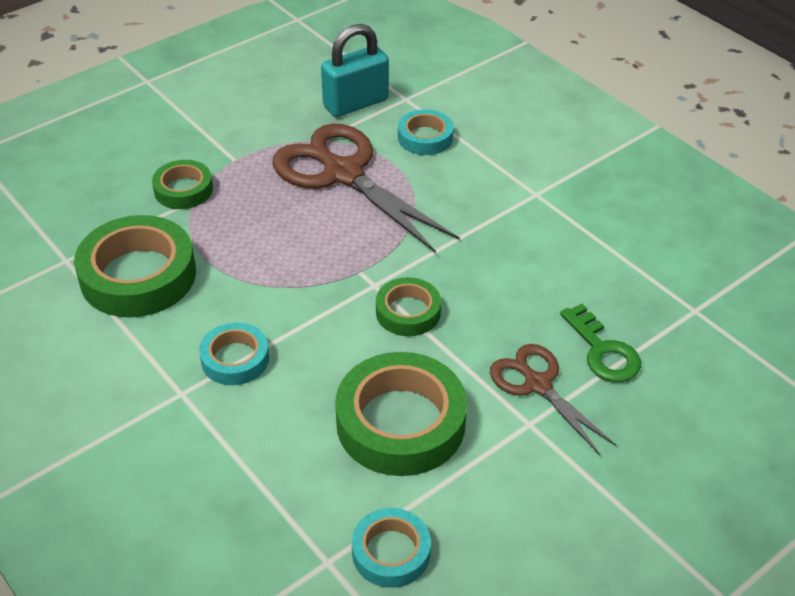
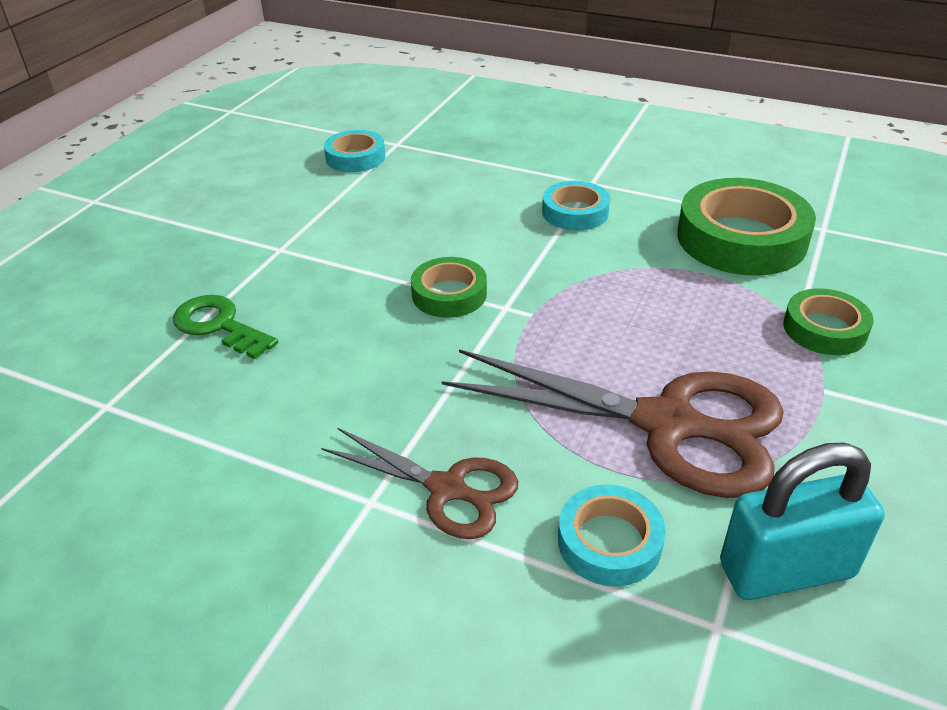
camera: 155 degrees right, 5 degrees down
turquoise padlock [321,24,389,117] -> turquoise padlock turned 45 degrees clockwise [720,443,885,600]
green tape [335,352,467,476] -> none
brown scissors [490,344,616,455] -> brown scissors moved to [321,428,518,539]

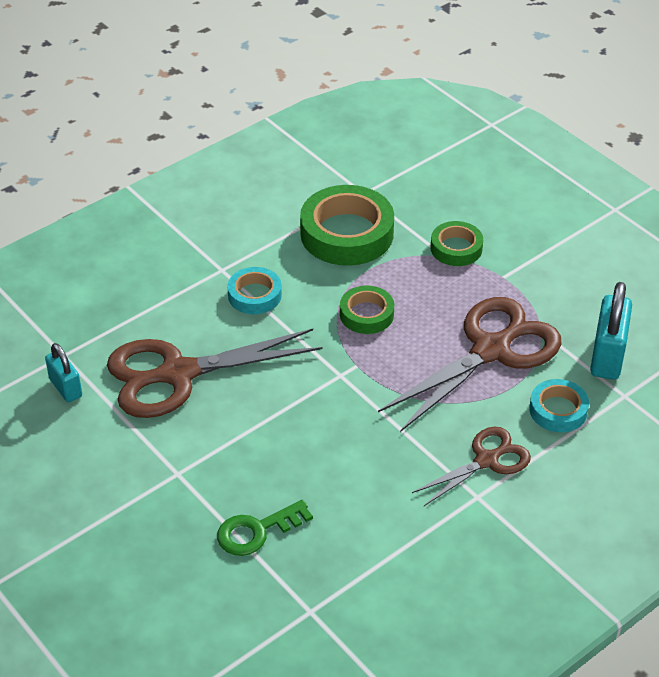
camera: 65 degrees left, 5 degrees up
turquoise tape [324,130,385,172] -> turquoise padlock [45,343,82,402]
green tape [411,257,487,318] -> green tape moved to [340,286,394,334]
none -> brown scissors [107,329,322,418]

